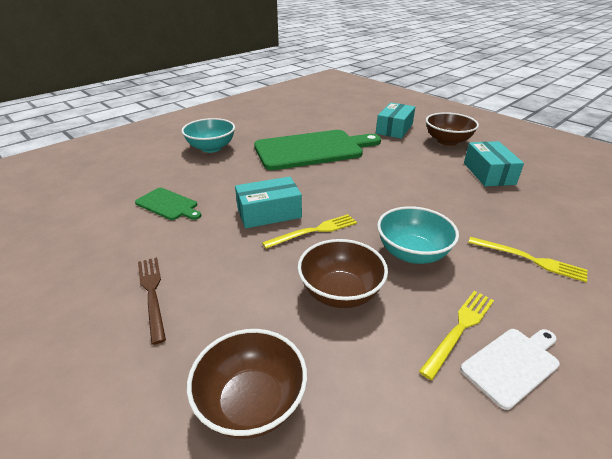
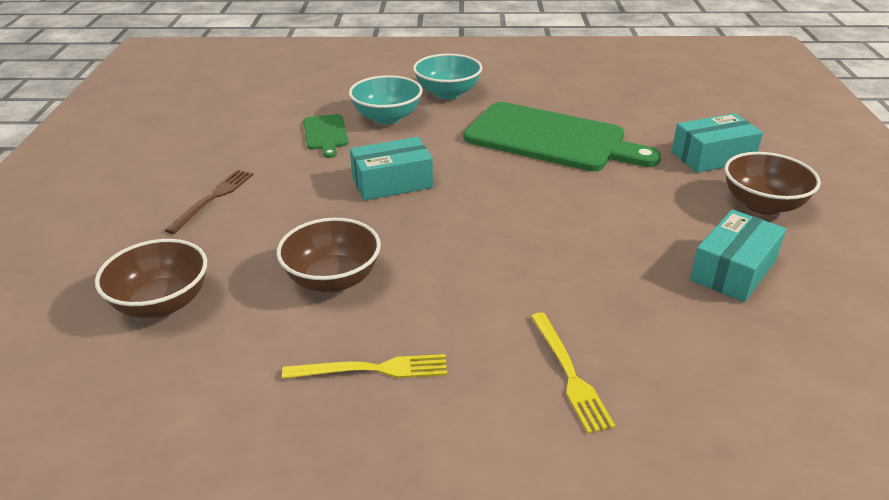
camera: 45 degrees right, 0 degrees up
turquoise box [235,177,302,228] -> turquoise box turned 45 degrees counterclockwise [350,137,433,201]
yellow fork [262,214,357,249] -> none
turquoise bowl [377,206,459,264] -> turquoise bowl moved to [349,75,423,125]
white cutting board [460,329,560,410] -> none

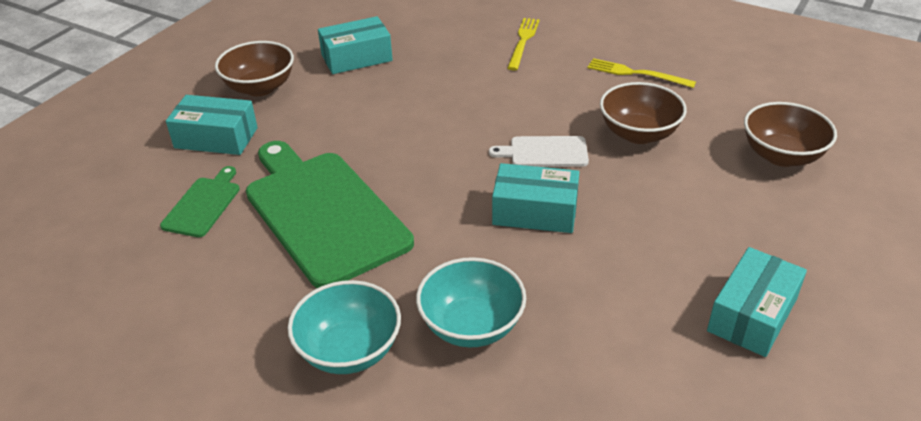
camera: 150 degrees left, 5 degrees up
brown fork [165,170,253,234] -> none
green cutting board [303,114,349,158] -> green cutting board moved to [160,166,240,237]
none -> white cutting board [489,136,589,167]
none -> turquoise box [707,247,807,357]

